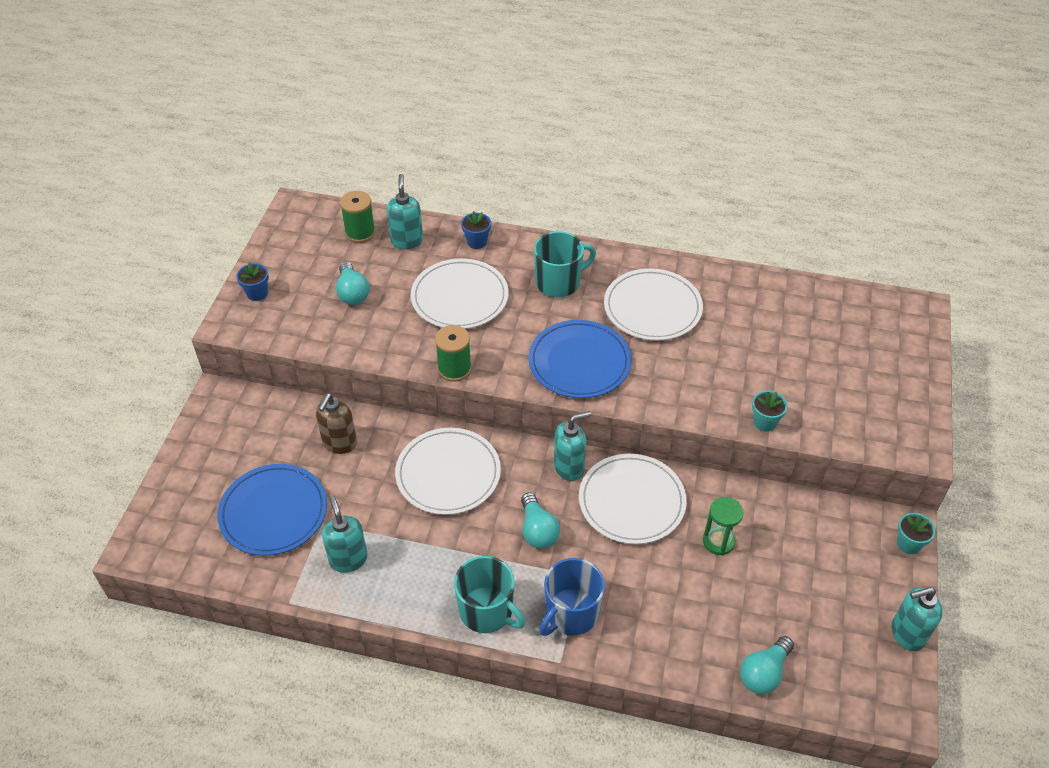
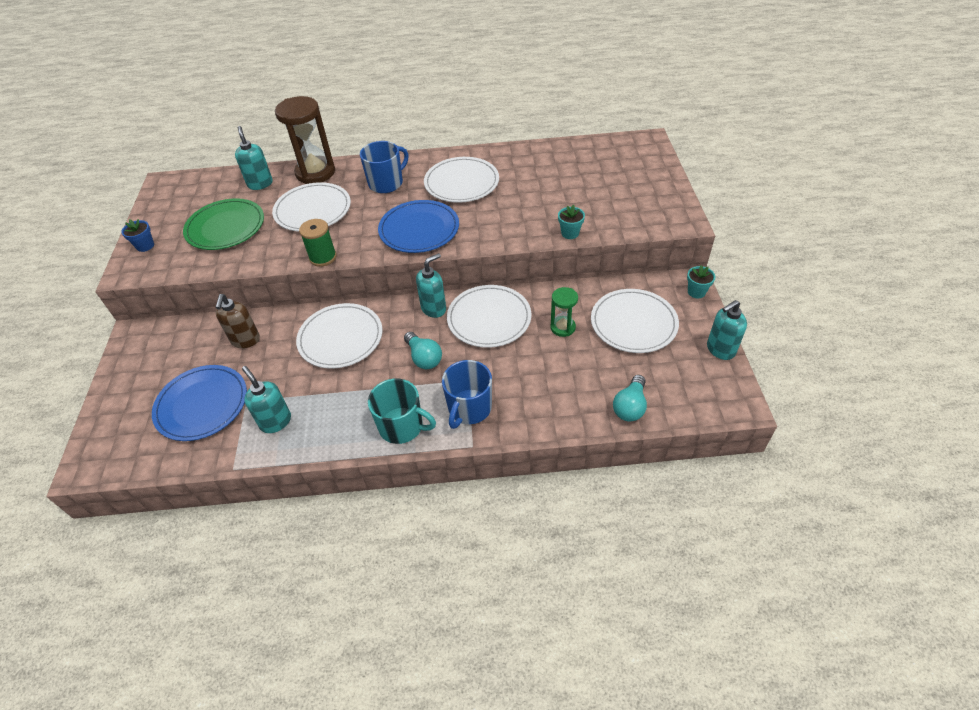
camera: 15 degrees left, 0 degrees up
turquoise light bulb [336,262,370,305] -> green plate [183,198,264,250]
green spool [340,191,376,243] -> none
blue flower pot [461,211,491,249] -> brown hourglass [275,96,335,184]
turquoise mug [534,231,596,297] -> blue mug [360,141,408,193]
none -> white plate [591,289,679,353]

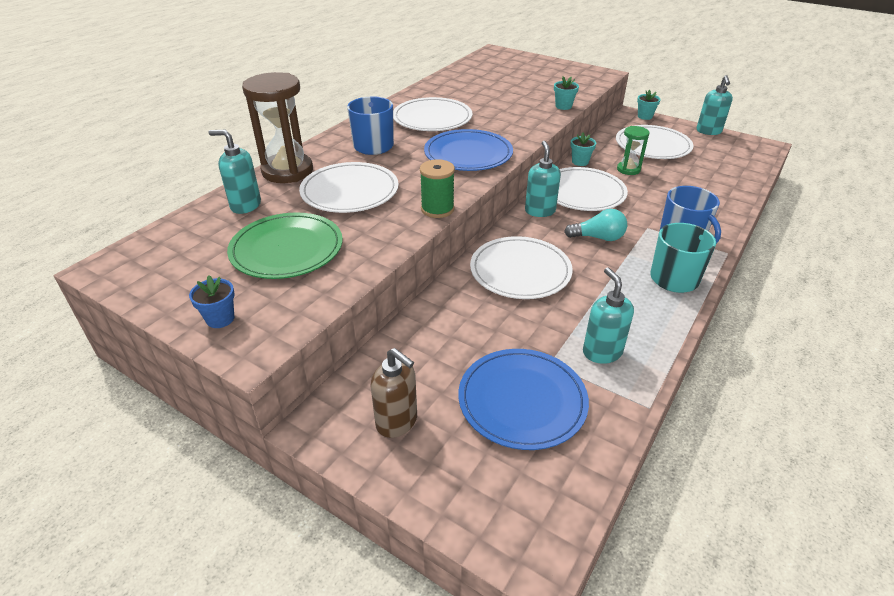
camera: 55 degrees left, 10 degrees down
brown soap dispenser [216,294,260,348] -> brown soap dispenser moved to [371,348,417,438]
turquoise soap dispenser [242,366,291,433] -> turquoise soap dispenser turned 75 degrees clockwise [583,267,634,364]
turquoise light bulb [613,375,647,422] -> none
none -> turquoise flower pot [571,132,596,166]

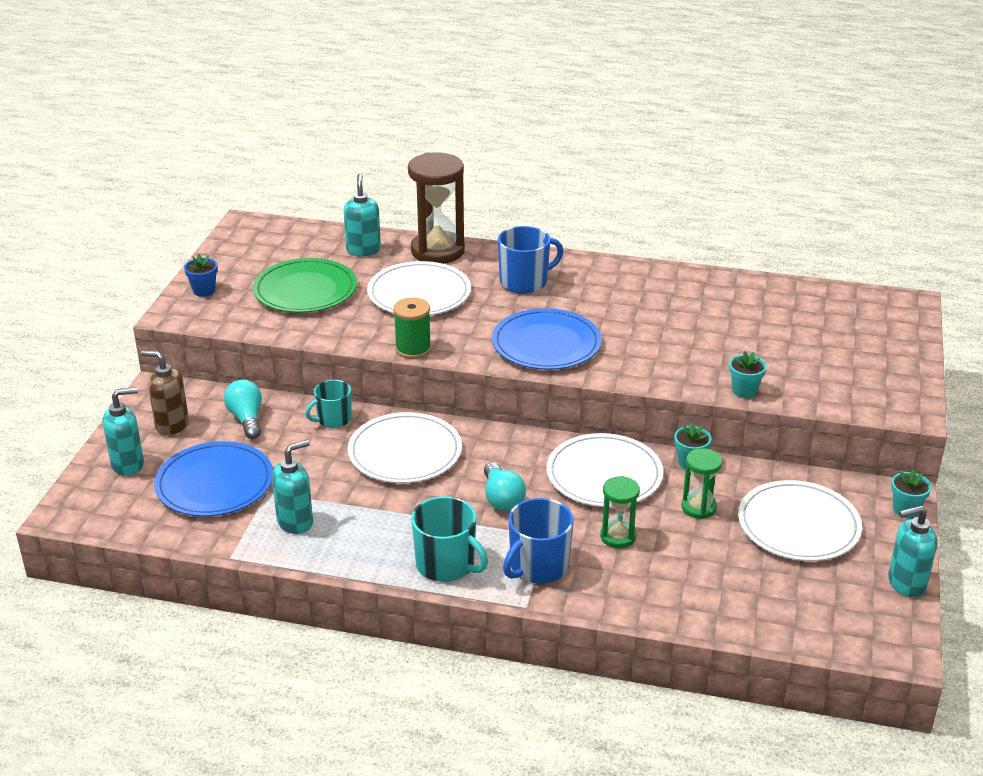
camera: 70 degrees right, 5 degrees down
brown soap dispenser [371,348,417,438] -> brown soap dispenser turned 90 degrees clockwise [141,350,189,435]
white plate [393,97,472,131] -> none
turquoise soap dispenser [525,141,561,217] -> turquoise soap dispenser moved to [103,387,144,476]
none -> turquoise light bulb [224,379,262,439]
none -> turquoise mug [305,380,352,428]
none -> green hourglass [600,476,640,548]

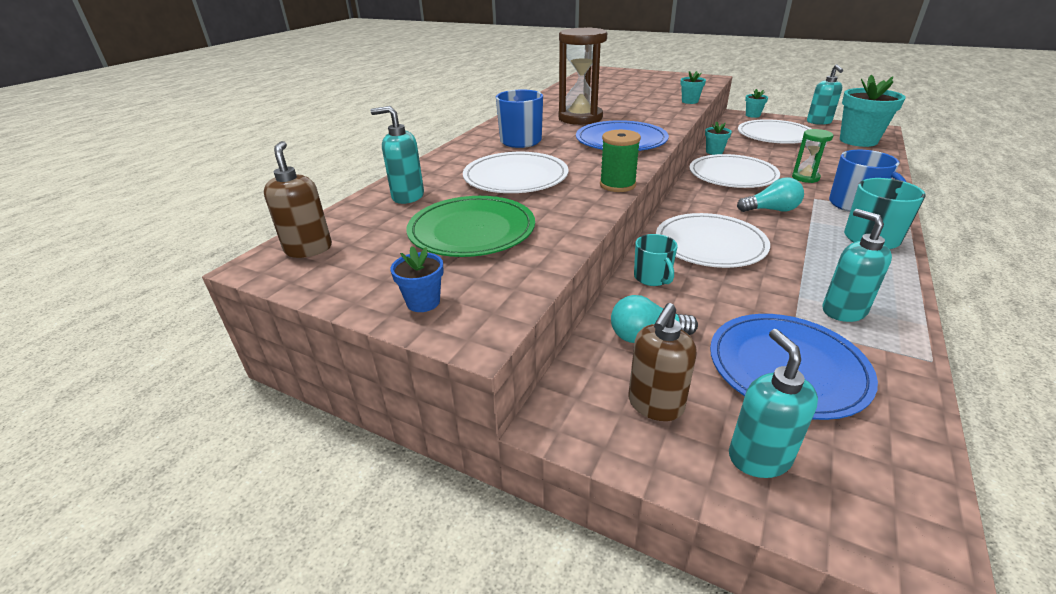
camera: 75 degrees left, 0 degrees up
brown hourglass [408,152,465,264] -> brown hourglass moved to [558,27,607,125]
green hourglass [682,448,722,519] -> none
none -> brown soap dispenser [264,141,332,258]
none -> turquoise flower pot [840,75,906,147]

